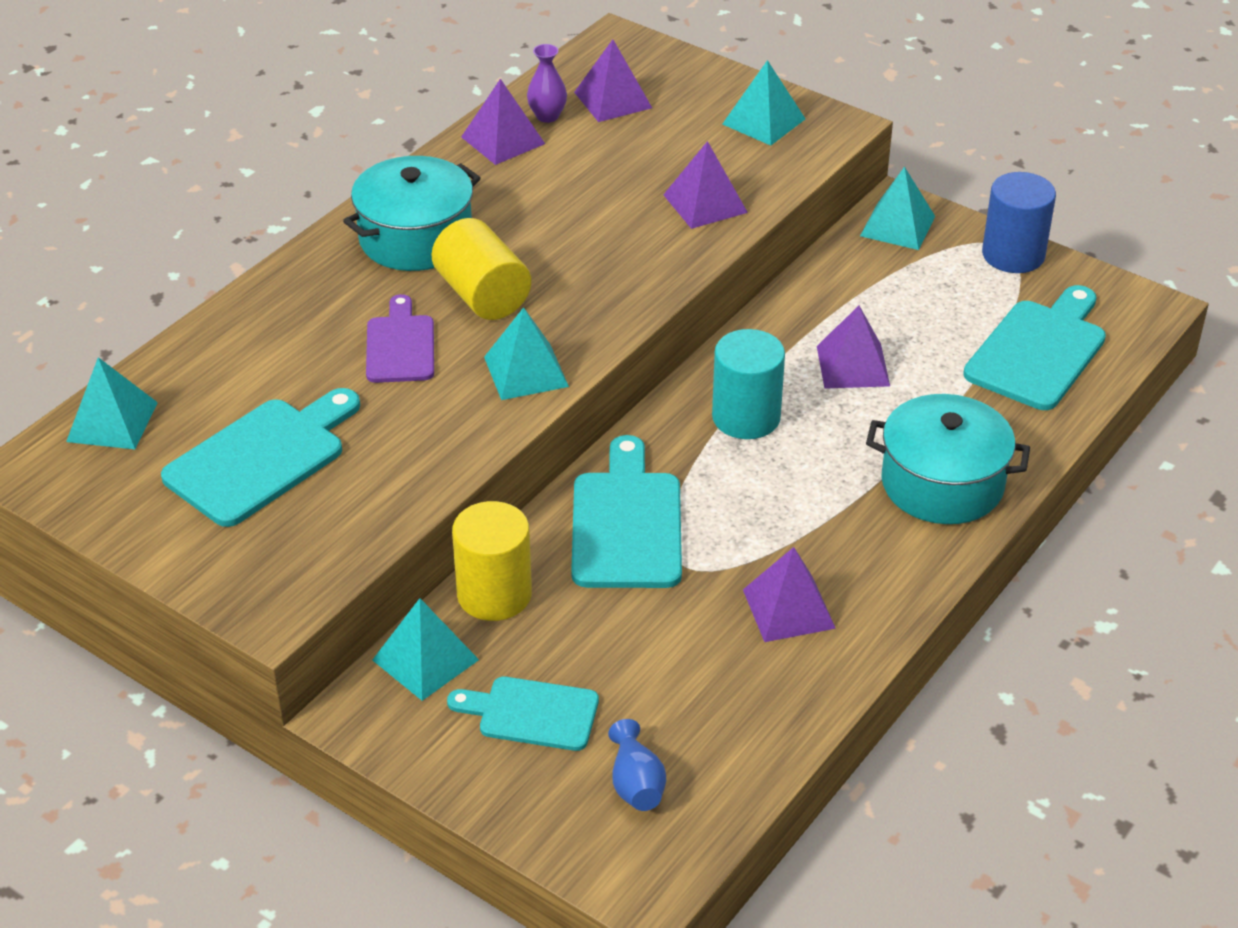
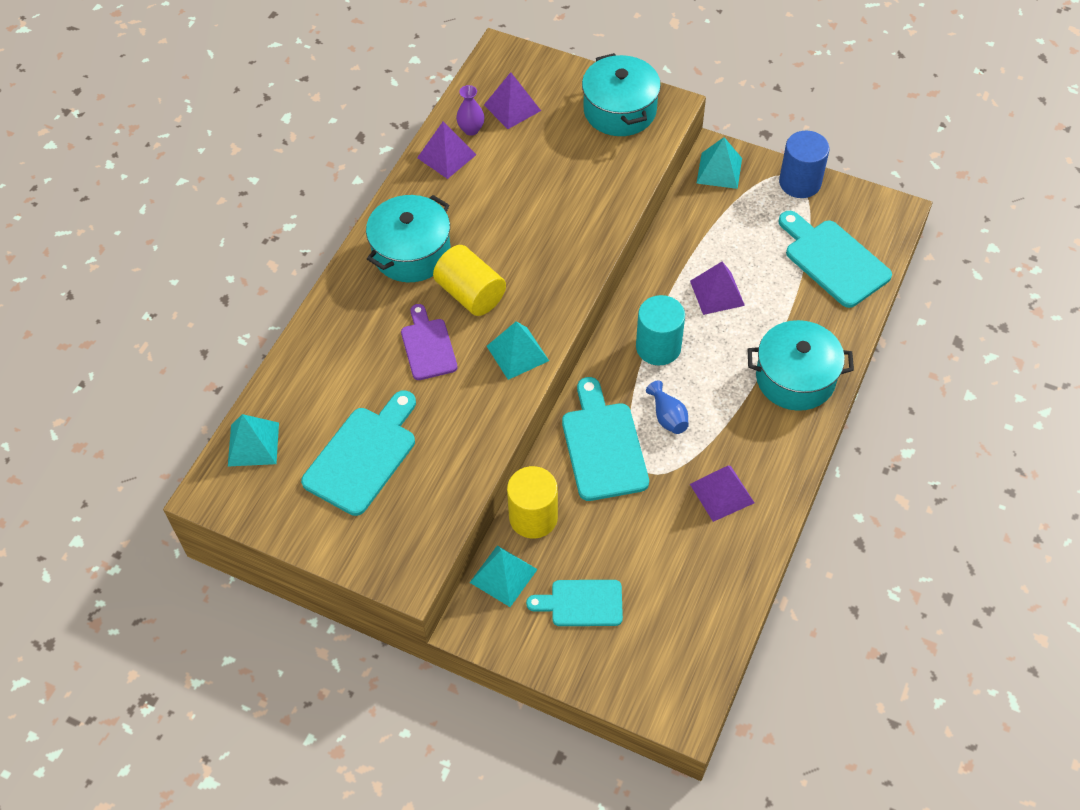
camera: 10 degrees left, 15 degrees up
blue vase [608,719,666,811] -> blue vase moved to [646,380,689,434]
purple pyramid [663,141,748,229] -> none
turquoise pyramid [723,60,805,146] -> turquoise pot [582,53,661,136]
turquoise cutting board [963,285,1106,410] -> turquoise cutting board turned 60 degrees counterclockwise [778,211,892,308]

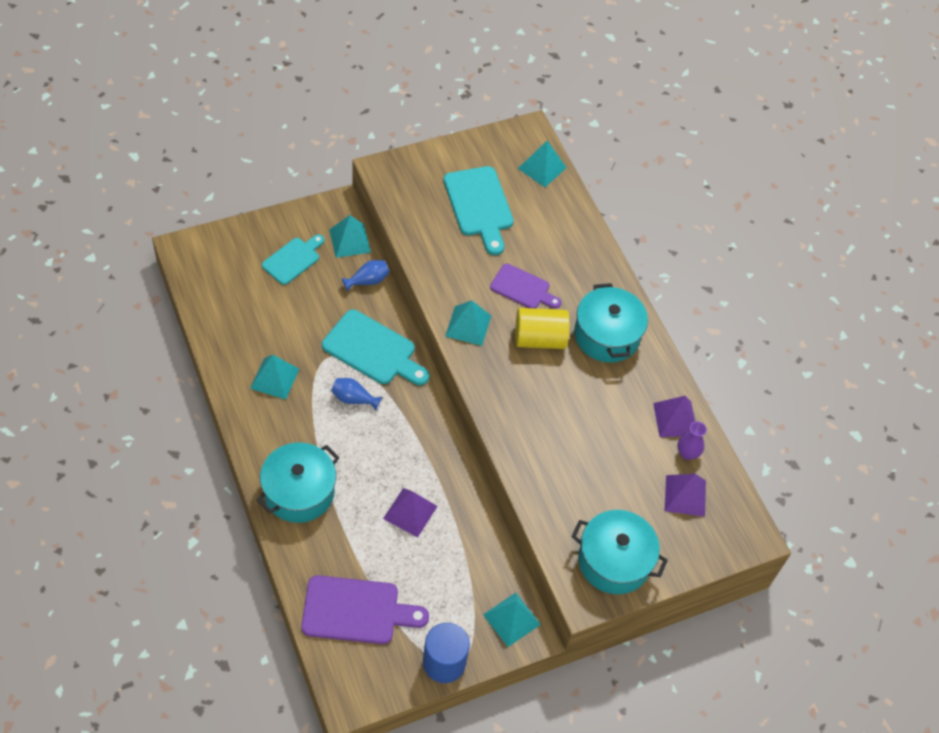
camera: 125 degrees right, 0 degrees up
yellow cylinder [507,466,558,539] -> blue vase [342,260,390,292]
turquoise cylinder [636,295,685,366] -> none
purple pyramid [690,466,754,522] -> turquoise pyramid [250,355,299,400]
turquoise cutting board [778,211,892,308] -> purple cutting board [301,575,429,644]

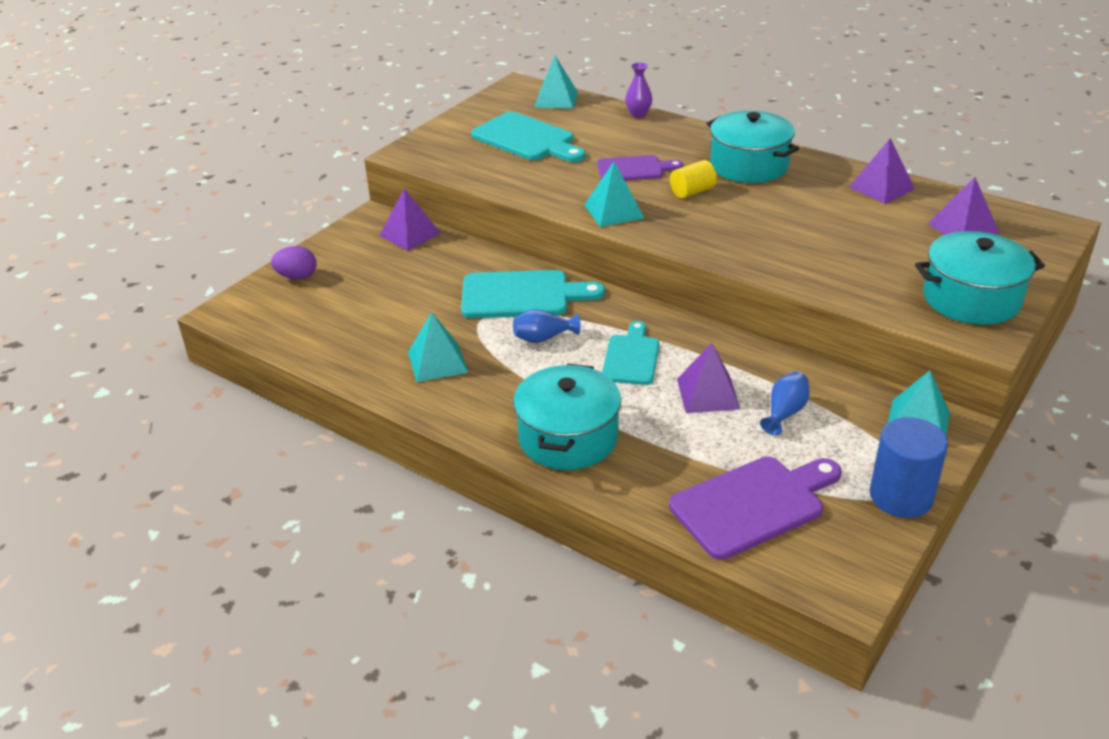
camera: 25 degrees left, 20 degrees down
turquoise cutting board [262,234,324,285] -> turquoise cutting board moved to [602,321,659,385]
turquoise pyramid [329,215,371,258] -> purple pyramid [379,188,441,251]
blue vase [342,260,390,292] -> blue vase moved to [760,371,810,435]
yellow cylinder [515,308,570,349] -> yellow cylinder [670,160,717,198], size x0.62
purple vase [677,421,707,460] -> purple vase moved to [625,62,653,118]
none -> purple egg [271,246,316,280]

